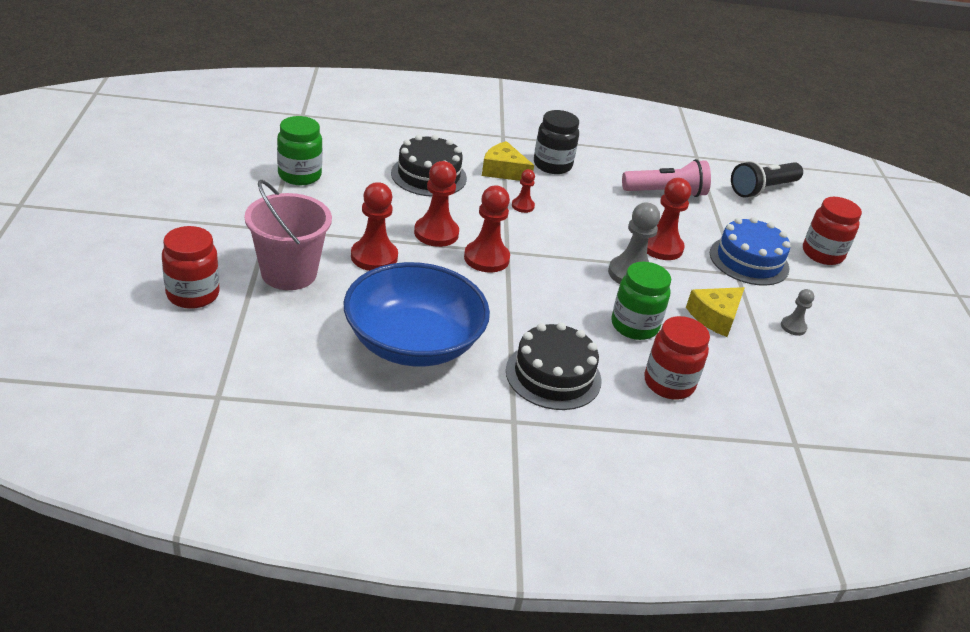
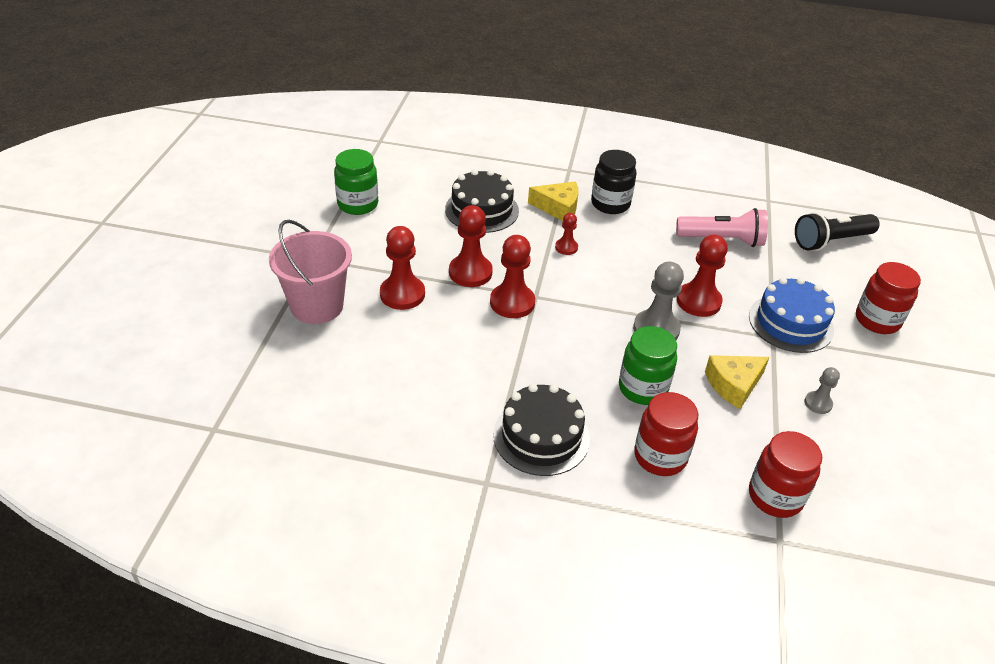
camera: 15 degrees right, 5 degrees up
red jar [162,226,220,309] -> red jar moved to [749,431,822,518]
blue bowl [344,262,490,366] -> none
yellow cheese [482,141,534,181] -> yellow cheese turned 150 degrees clockwise [528,181,579,221]

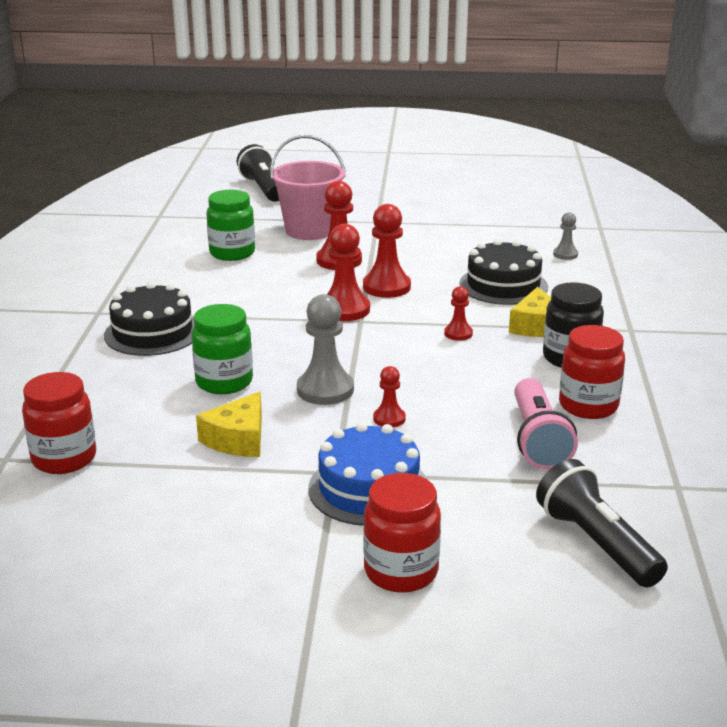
camera: 85 degrees right, 15 degrees down
green jar [334,149,378,215] -> green jar moved to [206,190,255,261]
red jar [634,392,698,476] -> red jar moved to [559,325,625,419]
red pawn [677,235,728,317] -> red pawn [373,366,406,427], size x0.54
yellow cheese [705,355,769,409] -> yellow cheese turned 120 degrees counterclockwise [196,392,262,457]
grey pawn [805,367,840,414] -> grey pawn moved to [553,212,578,260]
none -> black flashlight [237,144,279,202]

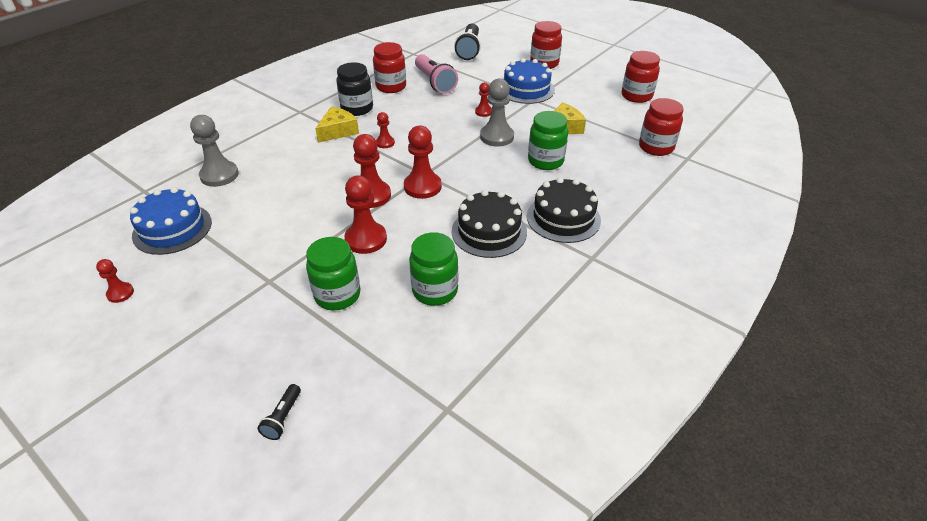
camera: 145 degrees left, 15 degrees up
black flashlight [237,144,279,202] -> black flashlight [258,384,301,440], size x0.50
pink bucket [270,135,346,240] -> green jar [306,237,360,310]
black cake [459,239,548,305] -> black cake moved to [452,190,527,258]
pink flashlight [514,378,578,470] -> pink flashlight turned 120 degrees clockwise [415,54,458,94]
grey pawn [553,212,578,260] -> grey pawn [190,115,239,187], size x1.84
none -> red pawn [96,259,134,303]
none -> blue cake [130,187,212,255]
none -> red jar [622,51,660,103]

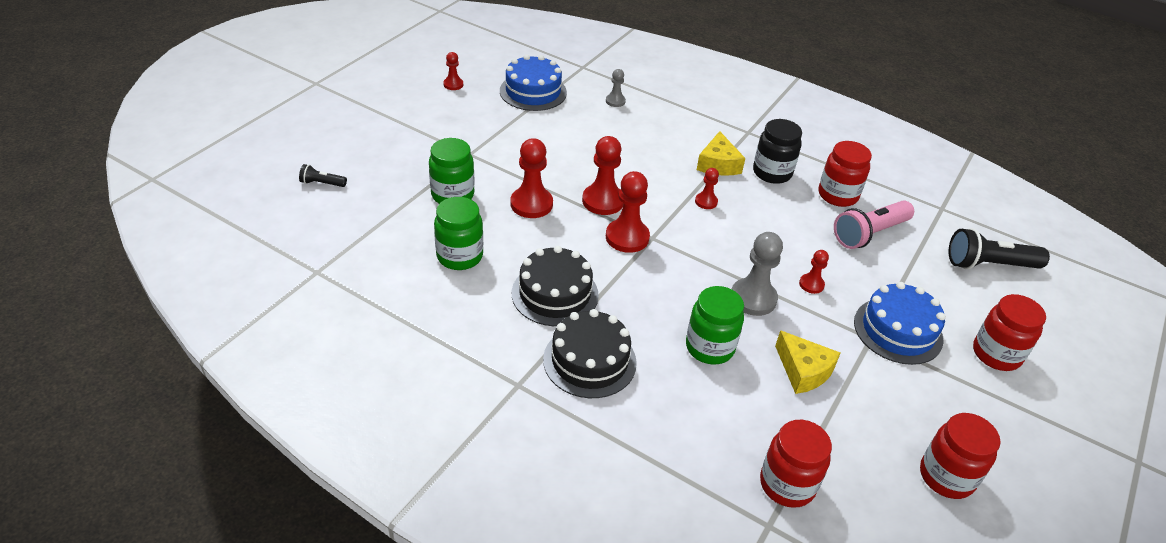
camera: 80 degrees right, 0 degrees up
grey pawn [190,115,239,187] -> grey pawn [606,69,626,107], size x0.54
yellow cheese [315,107,359,143] -> yellow cheese turned 60 degrees clockwise [697,131,745,176]

